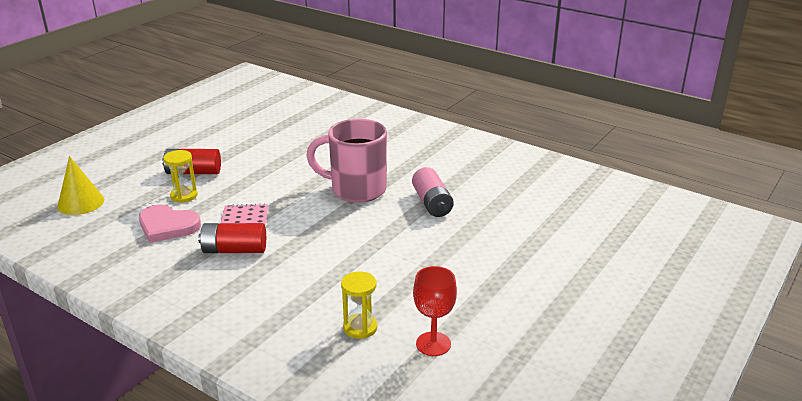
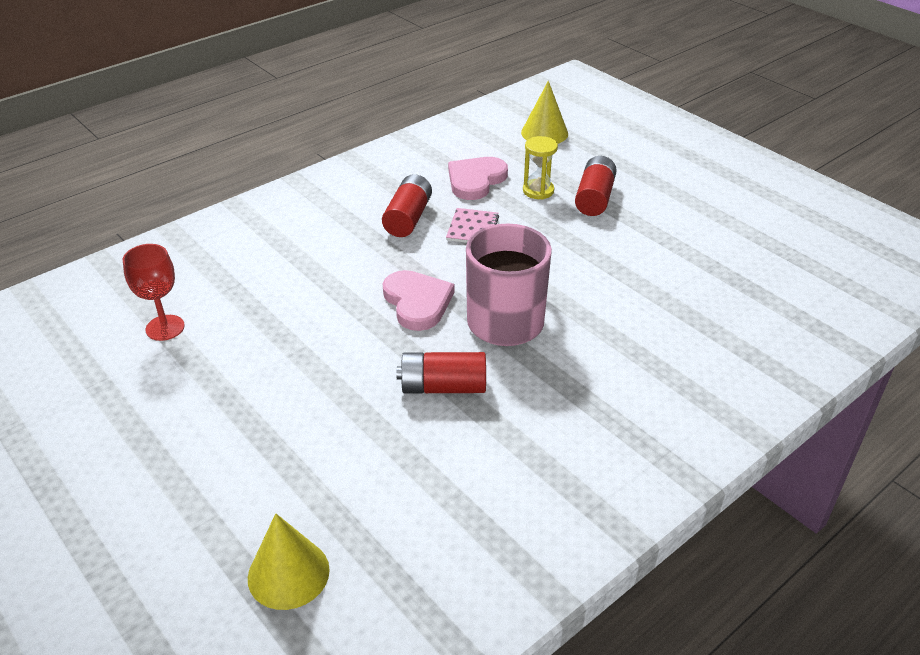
camera: 105 degrees right, 10 degrees up
yellow hourglass [341,272,377,339] -> none
pink battery [412,167,454,217] -> red battery [396,352,486,394]
none -> yellow cone [248,513,330,610]
none -> pink heart [383,270,454,331]

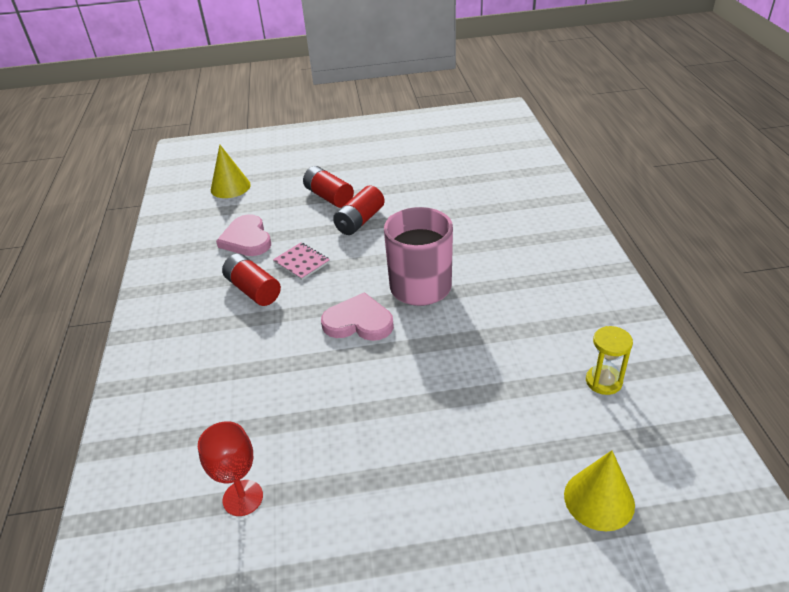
camera: 55 degrees left, 0 degrees up
red battery [396,352,486,394] -> red battery moved to [333,186,385,235]
yellow hourglass [523,136,558,199] -> yellow hourglass moved to [586,326,633,395]

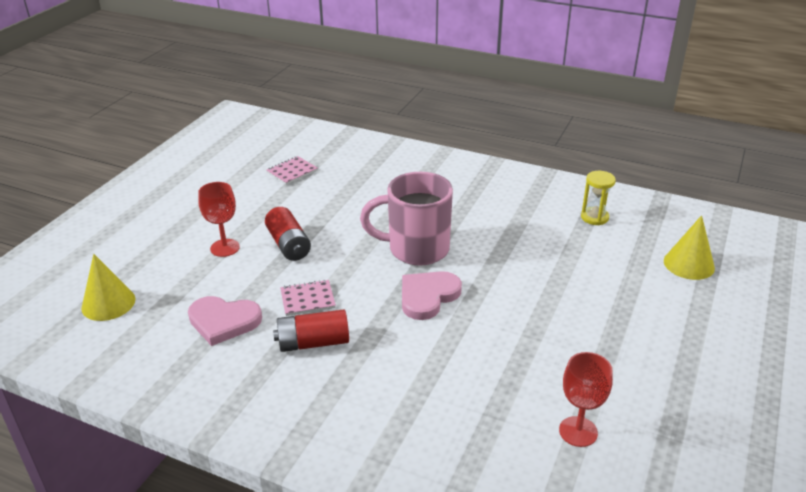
camera: 60 degrees left, 5 degrees down
red battery [303,166,354,208] -> red goblet [198,182,240,257]
none -> pink notebook [266,156,318,185]

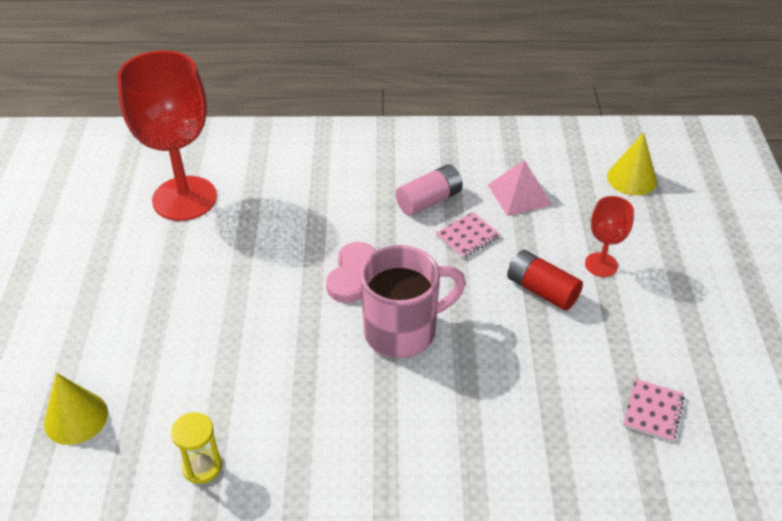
camera: 155 degrees right, 10 degrees up
pink heart [188,296,262,346] -> pink pyramid [488,160,552,216]
red battery [273,309,349,352] -> pink battery [396,164,463,216]
red goblet [559,352,613,447] -> red goblet [117,50,217,221], size x2.10

